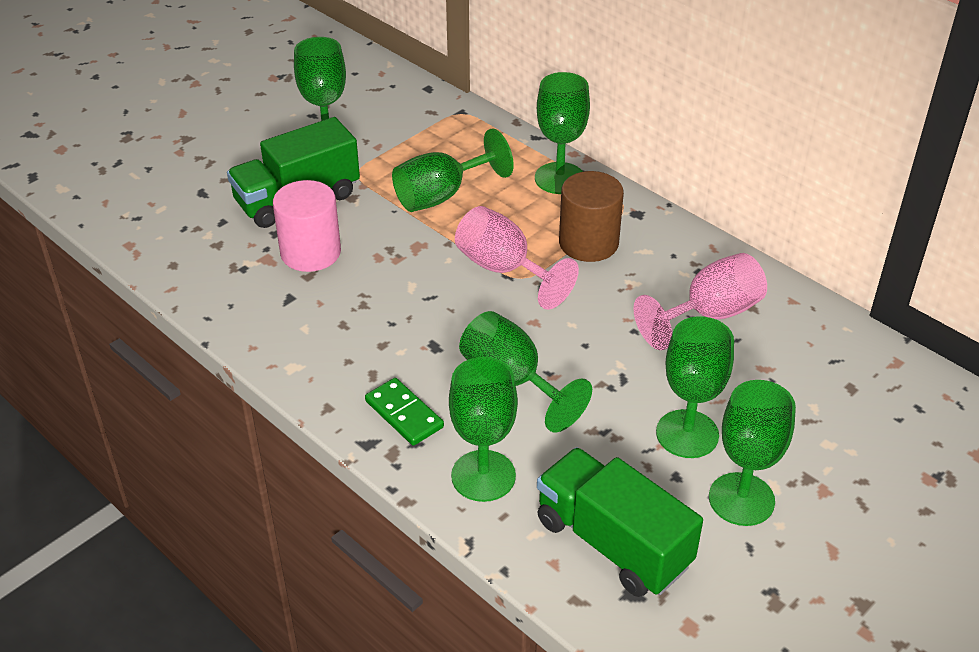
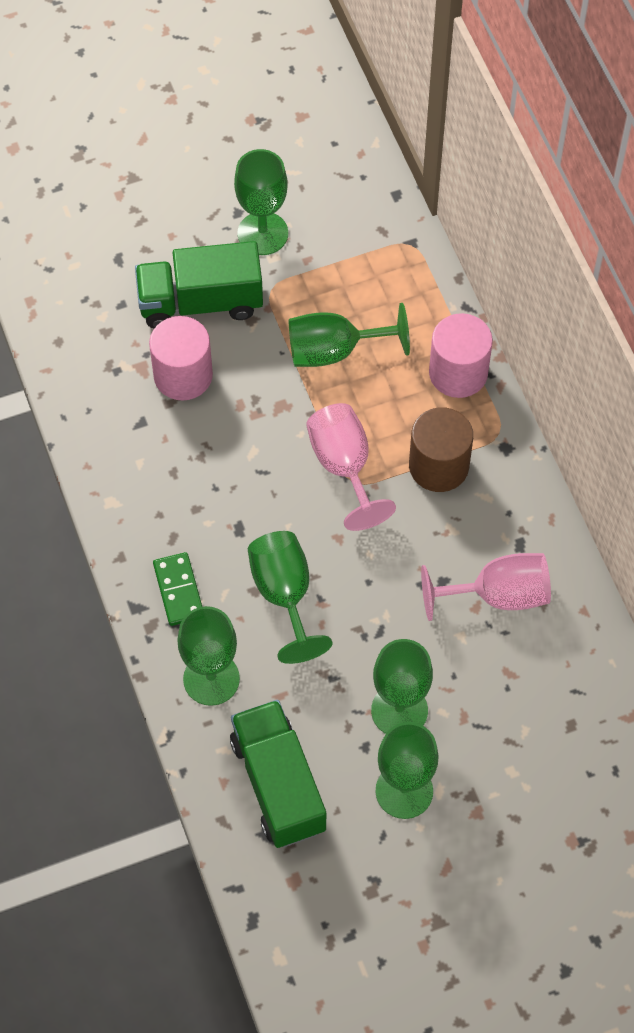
camera: 25 degrees right, 20 degrees up
green goblet [535,72,590,194] -> pink cylinder [429,313,493,398]

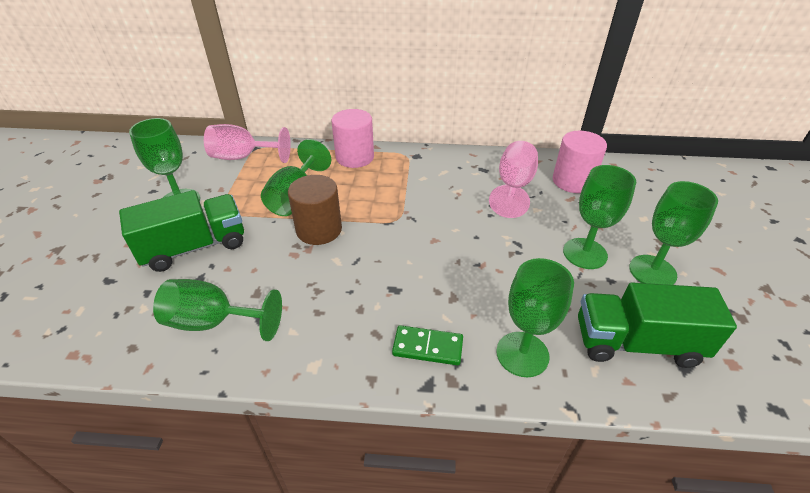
camera: 65 degrees left, 20 degrees down
green truck [135,241,263,328] -> green truck turned 135 degrees counterclockwise [119,190,244,272]
pink cylinder [149,316,213,400] -> pink cylinder moved to [553,131,607,193]
green goblet [248,531,332,664] -> green goblet moved to [153,279,282,341]
pink goblet [306,403,396,531] -> pink goblet moved to [204,124,291,163]
brown cylinder [409,407,473,492] -> brown cylinder moved to [288,175,342,245]

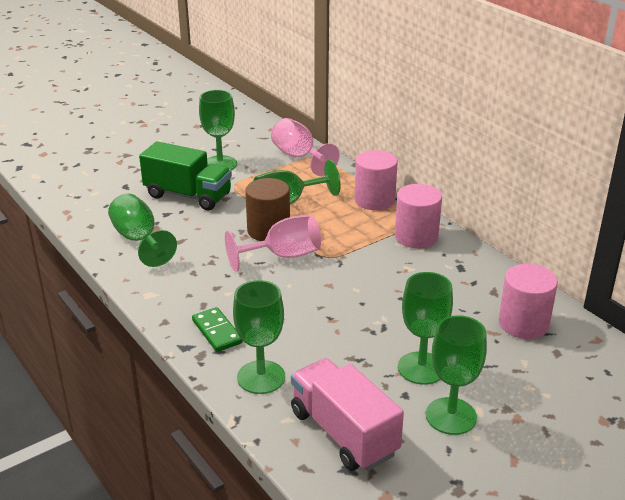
camera: 50 degrees right, 10 degrees down
pink goblet [489,141,538,218] -> pink goblet moved to [225,215,321,271]
green truck [578,283,737,368] -> pink truck [291,358,404,471]
none -> pink cylinder [395,184,442,248]

